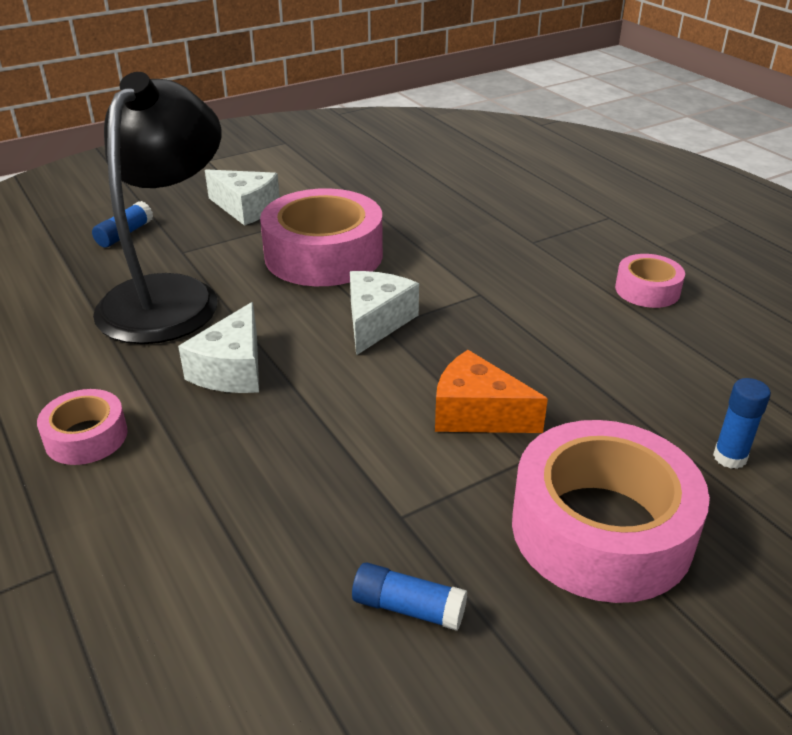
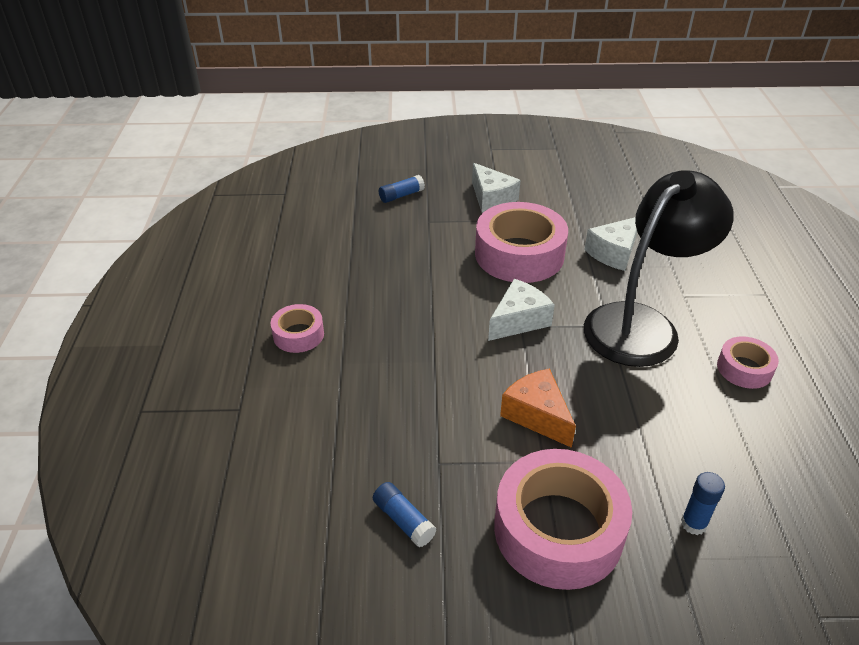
camera: 30 degrees right, 5 degrees up
black lamp [93,72,221,344] -> black lamp moved to [584,170,734,367]
white cheese [178,302,259,393] -> white cheese moved to [584,217,637,271]

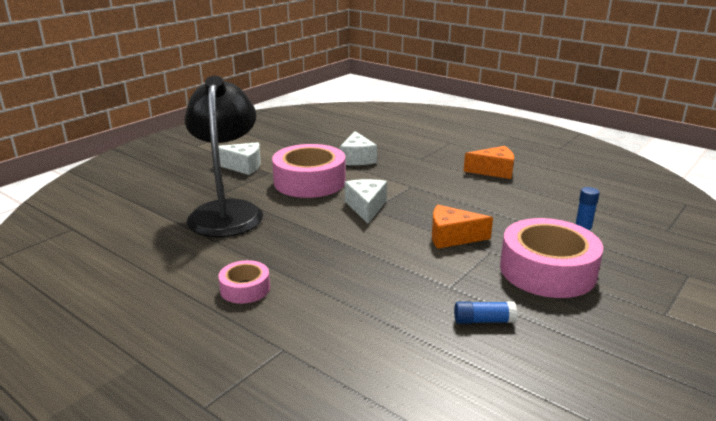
camera: 50 degrees left, 15 degrees down
blue glue stick [379,175,425,203] -> none
black lamp [584,170,734,367] -> black lamp moved to [185,76,263,237]
pink tape [717,336,779,389] -> orange cheese [464,146,514,179]

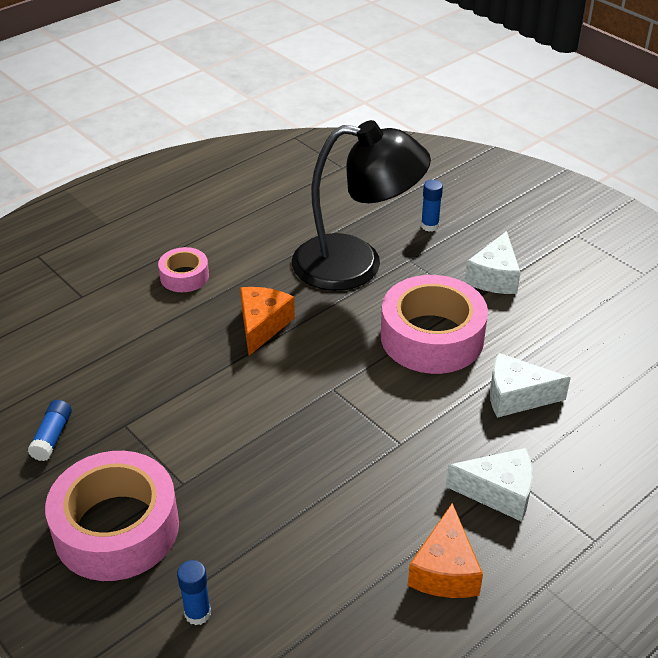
camera: 100 degrees right, 15 degrees up
white cheese [345,179,387,224] -> white cheese moved to [446,448,533,522]
orange cheese [432,205,493,249] -> orange cheese moved to [240,287,295,356]
none -> blue glue stick [421,180,443,232]

